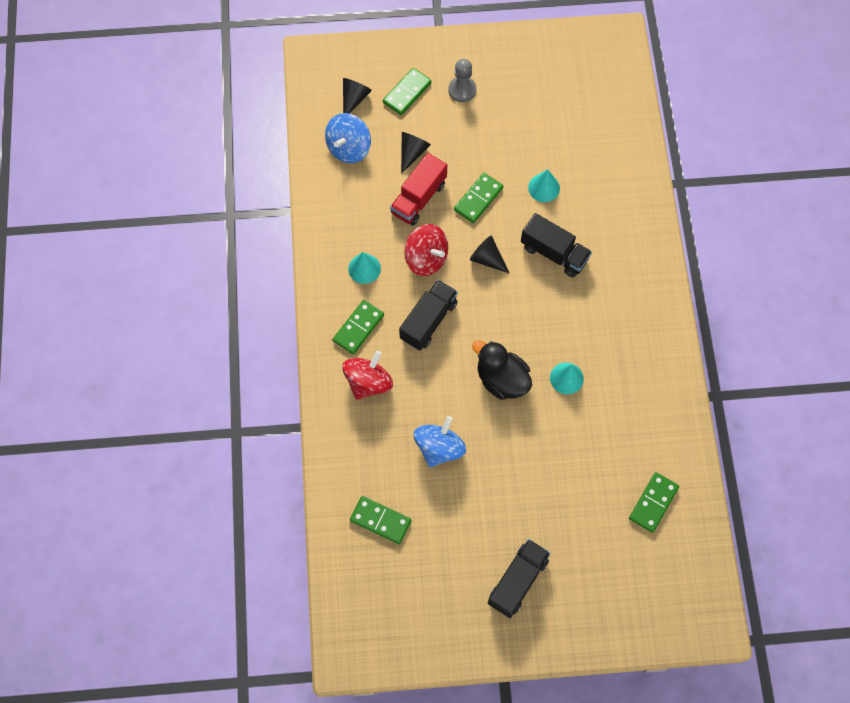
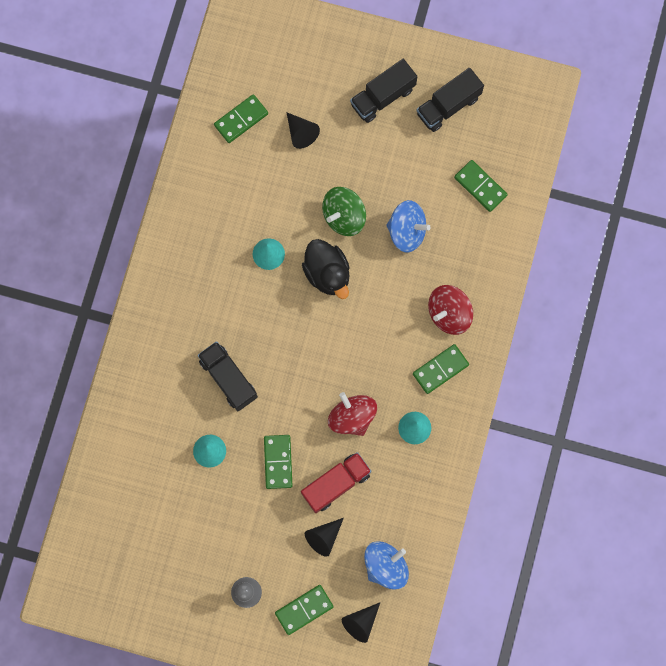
camera: 160 degrees left, 10 degrees up
black truck [399,280,458,351] -> black truck moved to [416,68,484,132]
blue spinning top [414,416,466,467] -> blue spinning top turned 120 degrees counterclockwise [386,200,431,253]
green domino [454,173,503,223] -> green domino turned 60 degrees counterclockwise [264,435,292,489]
black cone [470,235,510,274] -> black cone moved to [287,112,320,149]
none -> green spinning top [322,187,366,236]

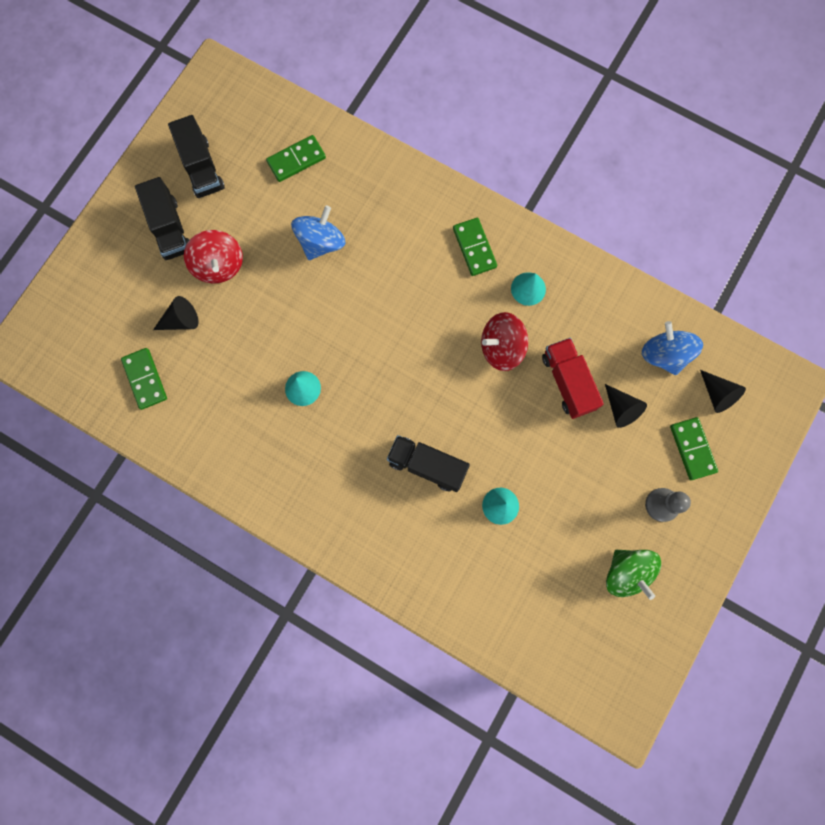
camera: 75 degrees left, 0 degrees up
black truck [198,341,258,411] -> black truck turned 45 degrees clockwise [387,435,470,492]
green domino [264,435,292,489] -> none
black duck [302,239,350,299] -> none
green spinning top [322,187,366,236] -> green spinning top moved to [606,550,661,600]
red spinning top [428,285,473,335] -> red spinning top moved to [184,230,243,284]

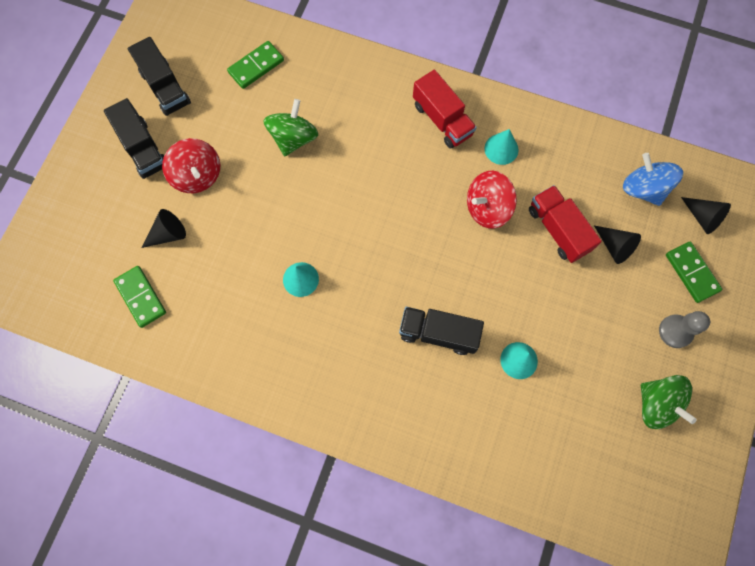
camera: 10 degrees left, 5 degrees down
blue spinning top [291,205,345,260] -> green spinning top [263,99,318,156]
green domino [453,218,497,276] -> red truck [413,70,477,148]

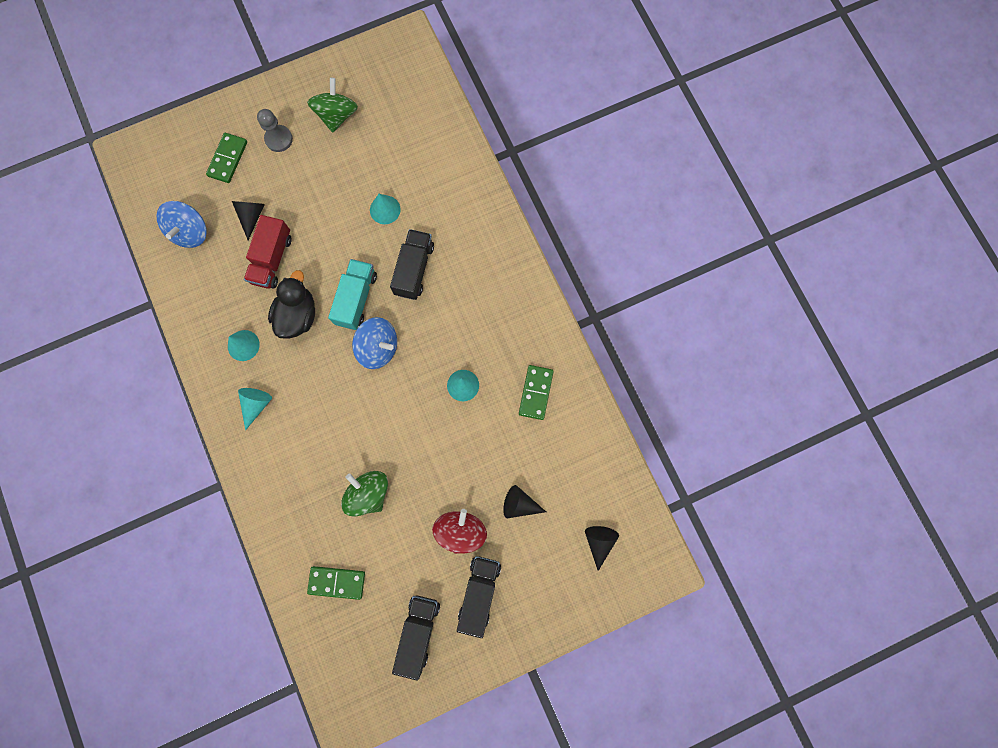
camera: 135 degrees left, 5 degrees up
green domino [113,266,166,328] -> green domino moved to [519,365,554,420]
green spinning top [263,99,318,156] -> green spinning top turned 75 degrees clockwise [341,471,388,517]
black truck [399,307,484,355] -> black truck turned 135 degrees counterclockwise [390,229,434,300]
red truck [413,70,477,148] -> turquoise cone [238,388,272,430]
red spinning top [467,171,517,229] -> black duck [268,270,315,339]
black cone [681,197,731,234] -> black cone moved to [585,526,619,571]
none -> turquoise truck [328,259,377,330]
none -> blue spinning top [352,317,397,369]

